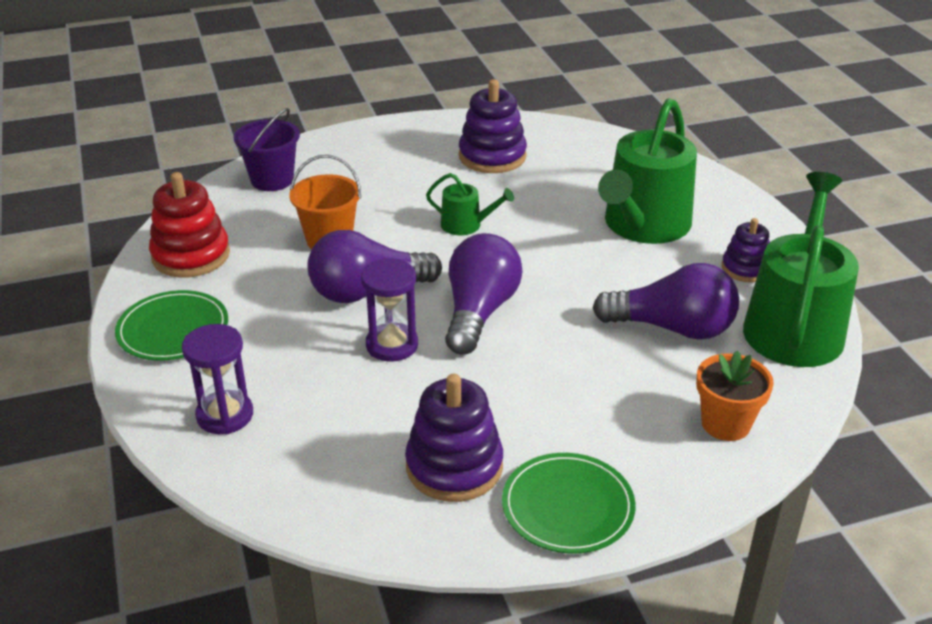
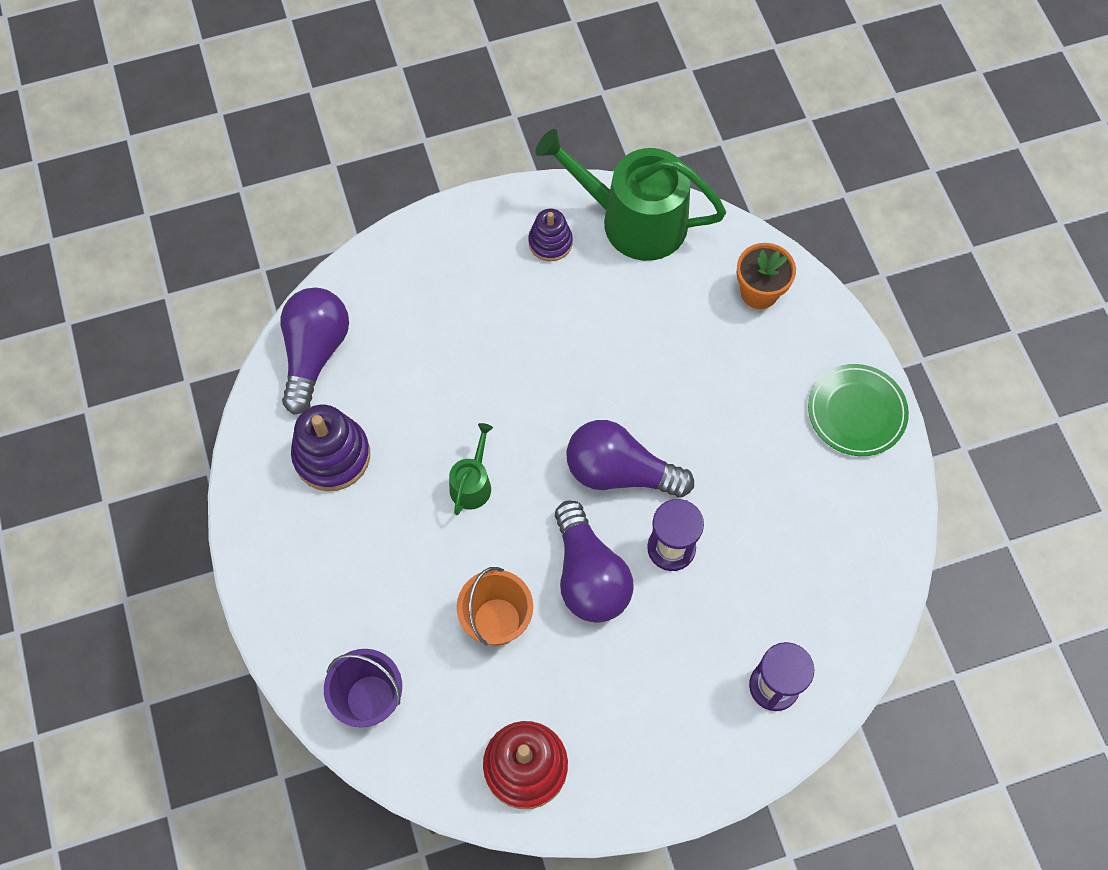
camera: 90 degrees left, 30 degrees up
green plate [115,290,228,361] -> none
purple stacking toy [405,374,503,502] -> none
purple light bulb [593,263,739,340] -> purple light bulb moved to [280,288,349,415]
green watering can [598,98,697,244] -> none

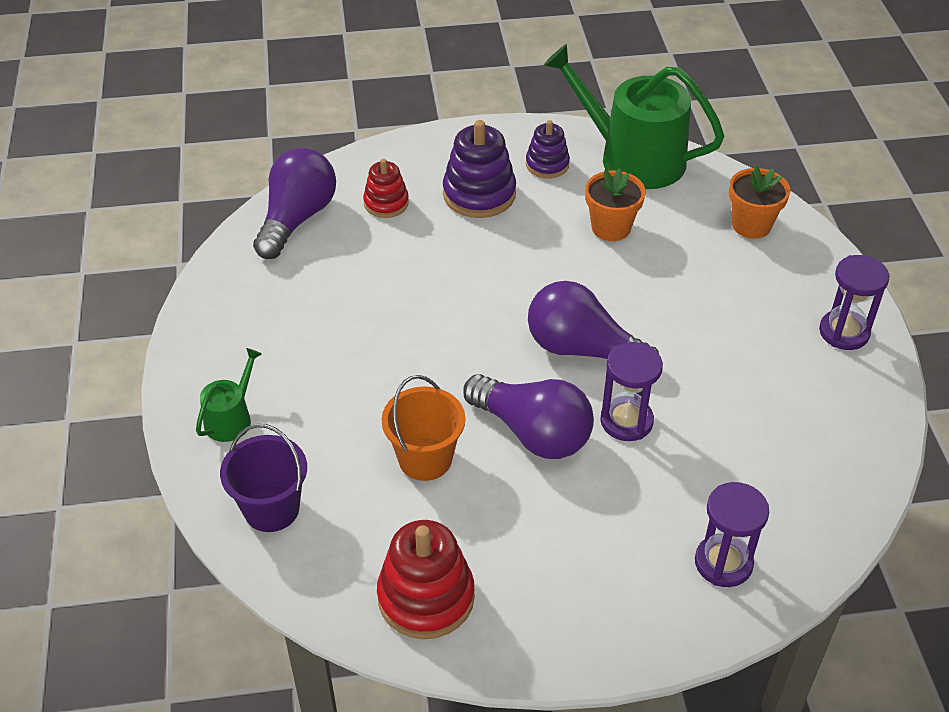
camera: 10 degrees right, 20 degrees down
purple stacking toy [291,405,370,491] -> purple stacking toy moved to [443,120,516,218]
green watering can [449,423,493,515] -> green watering can moved to [196,348,262,442]
purple light bulb [555,500,633,623] -> purple light bulb turned 45 degrees counterclockwise [463,374,594,459]
green plate [808,364,909,456] -> purple hourglass [819,255,890,350]
none -> red stacking toy [363,159,409,218]
none -> orange flower pot [585,168,645,241]

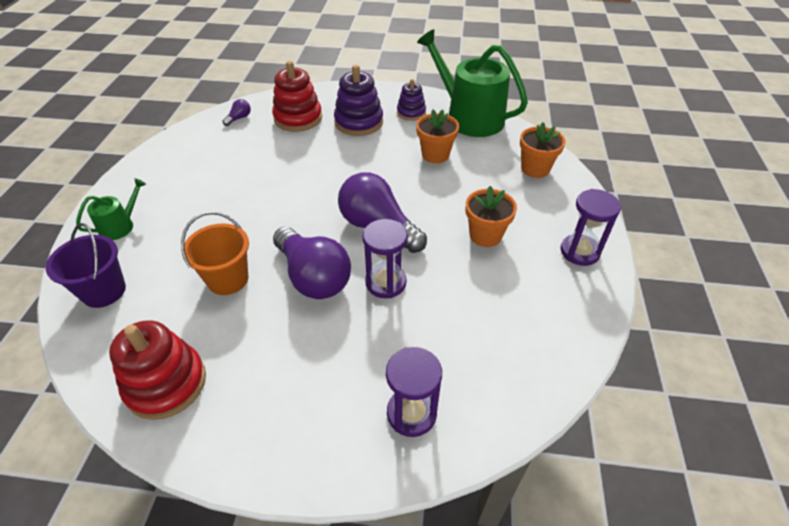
camera: 15 degrees right, 0 degrees up
purple light bulb [253,148,336,259] -> purple light bulb [223,99,251,126], size x0.41
red stacking toy [363,159,409,218] -> red stacking toy [272,61,322,132], size x1.63
none -> orange flower pot [466,186,517,247]

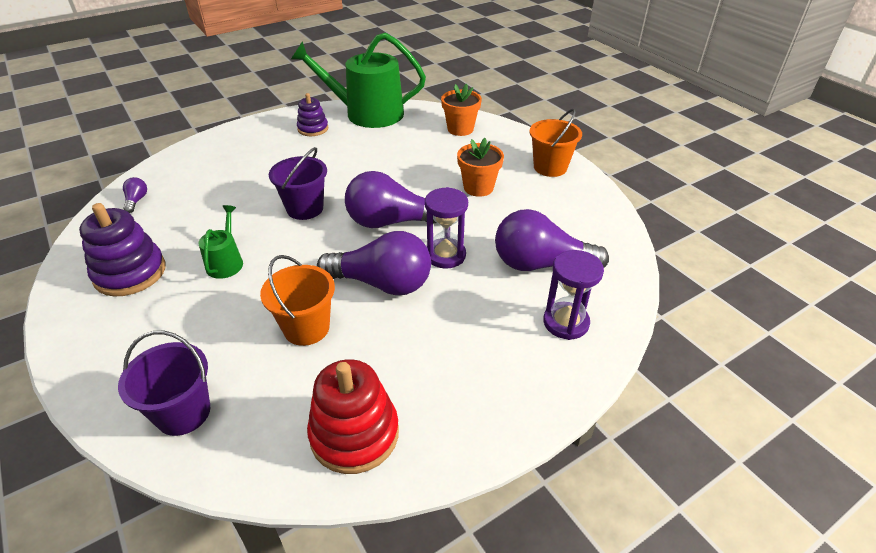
camera: 40 degrees left, 5 degrees down
green watering can [76,178,146,240] -> green watering can moved to [199,205,243,279]
red stacking toy [272,61,322,132] -> none
purple stacking toy [334,65,383,136] -> purple stacking toy moved to [79,203,165,297]
orange flower pot [416,109,459,163] -> none
purple hourglass [561,189,621,266] -> orange bucket [529,108,582,177]
none -> purple bucket [269,147,327,220]
none -> purple light bulb [495,209,609,271]

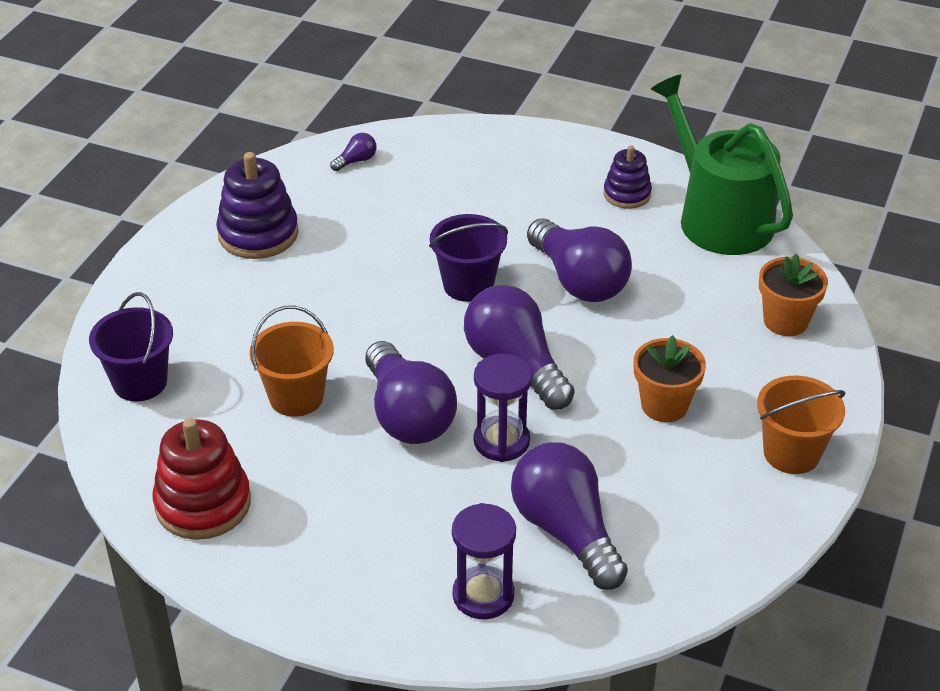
camera: 55 degrees right, 0 degrees up
green watering can [199,205,243,279] -> none
none -> purple light bulb [527,218,632,302]

